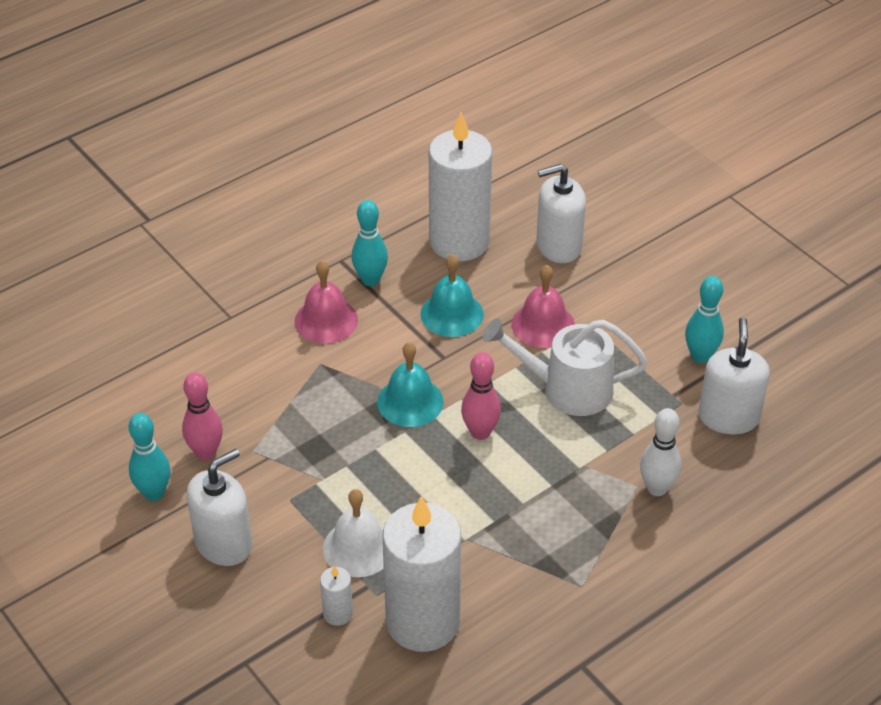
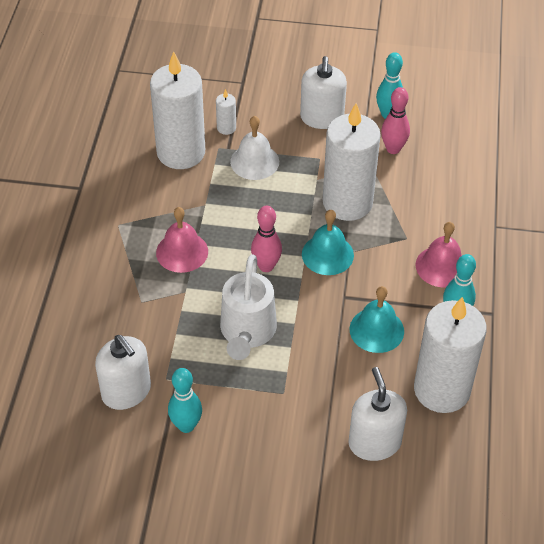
camera: 135 degrees right, 5 degrees up
white watering can [483,318,647,416] -> white watering can turned 135 degrees clockwise [220,254,277,360]
pink bell [512,265,575,348] -> pink bell moved to [156,207,208,273]
white soap dispenser [536,164,586,263] -> white soap dispenser turned 45 degrees counterclockwise [348,367,407,461]
white bowling pin [640,408,681,496] -> none
none -> white candle [323,103,381,221]

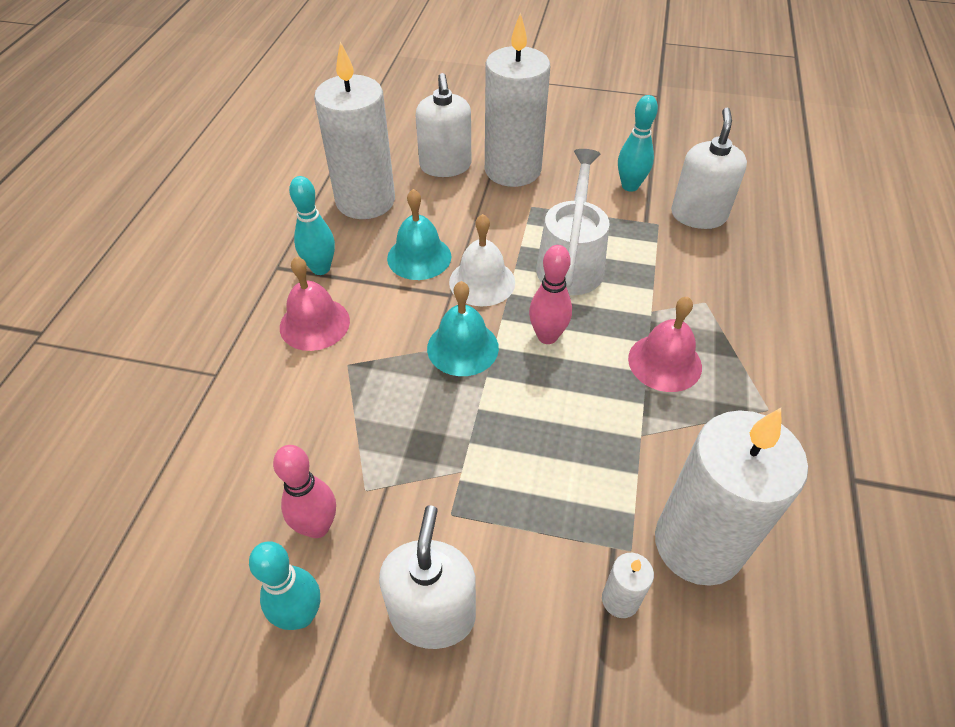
camera: 175 degrees left, 0 degrees up
white soap dispenser [95,335,151,410] -> white soap dispenser turned 45 degrees clockwise [671,108,747,229]
white bell [230,116,279,180] -> white bell moved to [449,214,515,306]
white candle [323,103,381,221] -> white candle moved to [485,12,550,187]

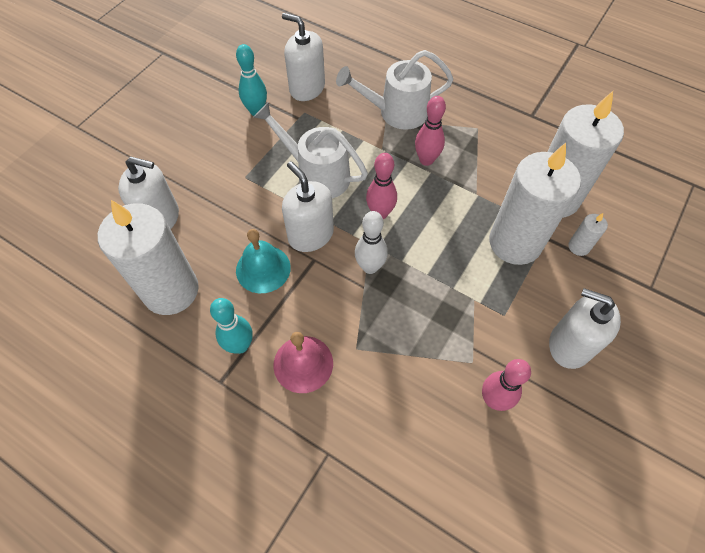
camera: 70 degrees left, 10 degrees up
turquoise bowling pin [249,541,320,630] -> none
turquoise bell [427,281,499,376] -> white bowling pin [355,211,388,274]
white bell [449,214,515,306] -> white soap dispenser [282,161,334,252]
white candle [485,12,550,187] -> white candle moved to [489,143,581,265]
pink bell [628,296,702,392] -> pink bowling pin [415,96,446,166]
none -> white watering can [336,50,454,130]

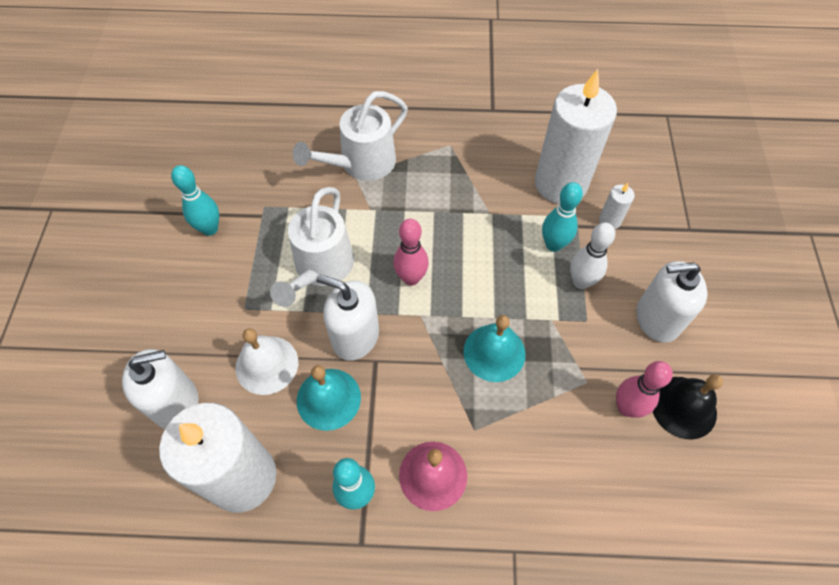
camera: 30 degrees left, 0 degrees up
white watering can [254,102,368,198] -> white watering can turned 75 degrees counterclockwise [270,187,354,307]
white soap dispenser [282,13,325,101] -> none
white bowling pin [355,211,388,274] -> white bowling pin moved to [570,222,615,289]
pink bowling pin [415,96,446,166] -> none
white candle [489,143,581,265] -> turquoise bowling pin [542,182,583,252]
none -> white bell [236,328,298,395]
none -> turquoise bell [463,315,525,382]
none -> black bell [653,374,723,439]

